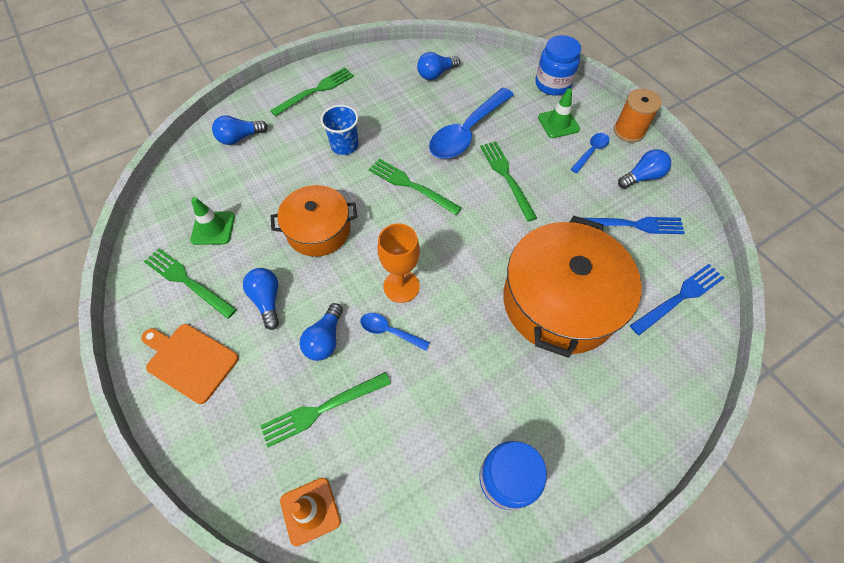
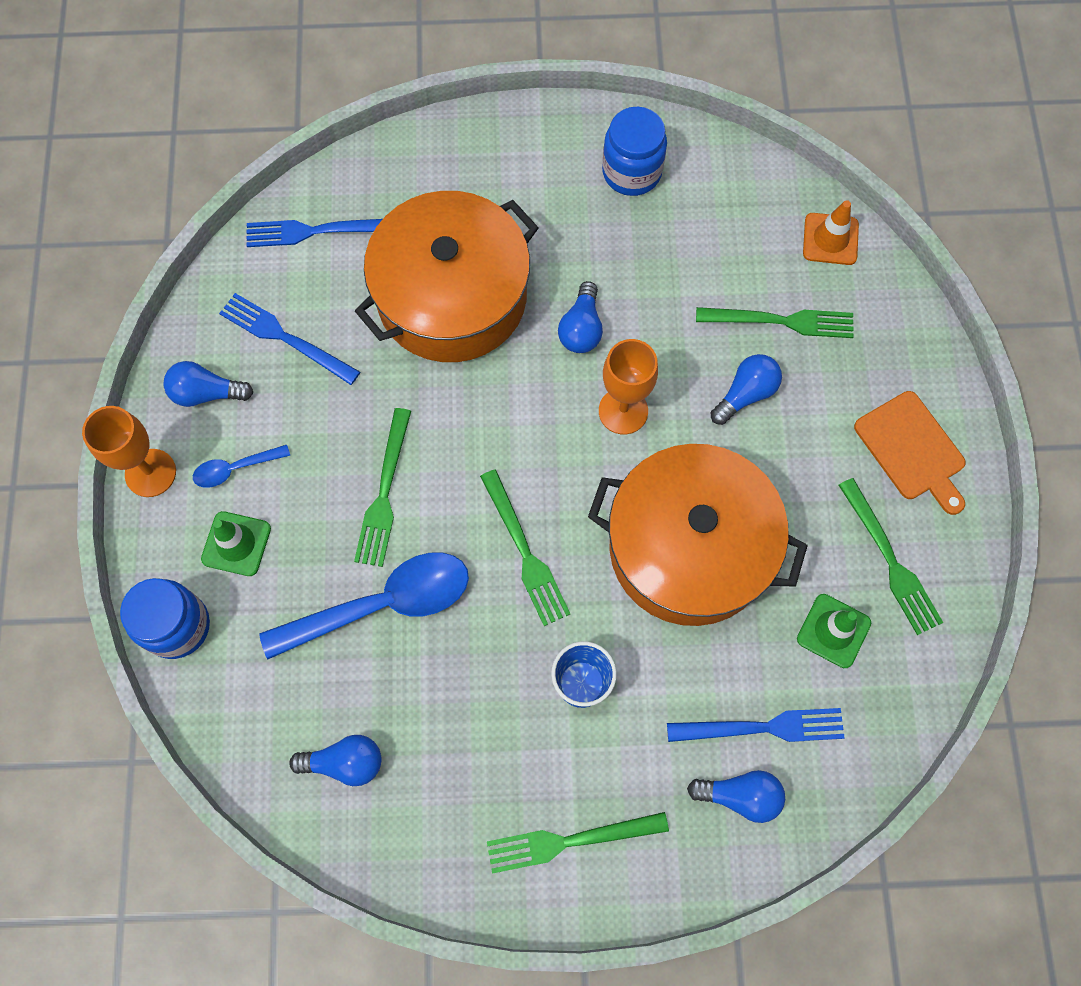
camera: 150 degrees left, 10 degrees up
blue light bulb [243,268,279,330] -> blue light bulb moved to [558,281,603,353]
orange pot [271,185,357,257] -> orange pot [588,444,808,626], size x1.65
blue spoon [360,313,430,350] -> none
orange spool [614,89,662,142] -> orange goblet [82,406,176,497]
none -> blue fork [667,708,845,742]

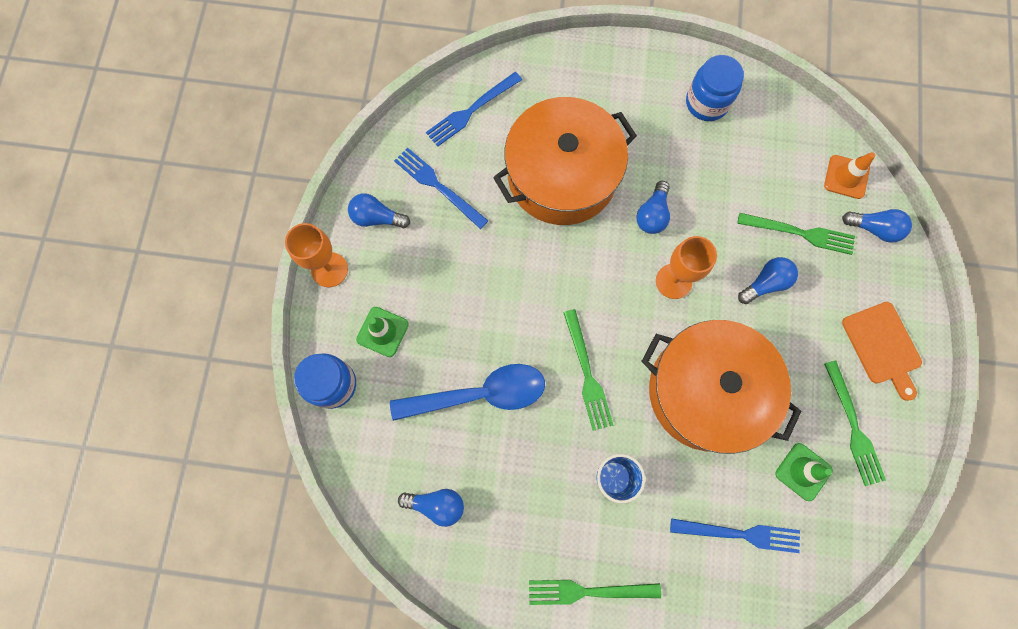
camera: 10 degrees right, 5 degrees up
blue spoon [193,445,290,488] -> none
blue fork [246,219,383,247] -> blue fork turned 45 degrees counterclockwise [426,72,522,147]
green fork [354,408,411,567] -> none
blue light bulb [687,770,785,823] -> blue light bulb moved to [842,209,912,243]

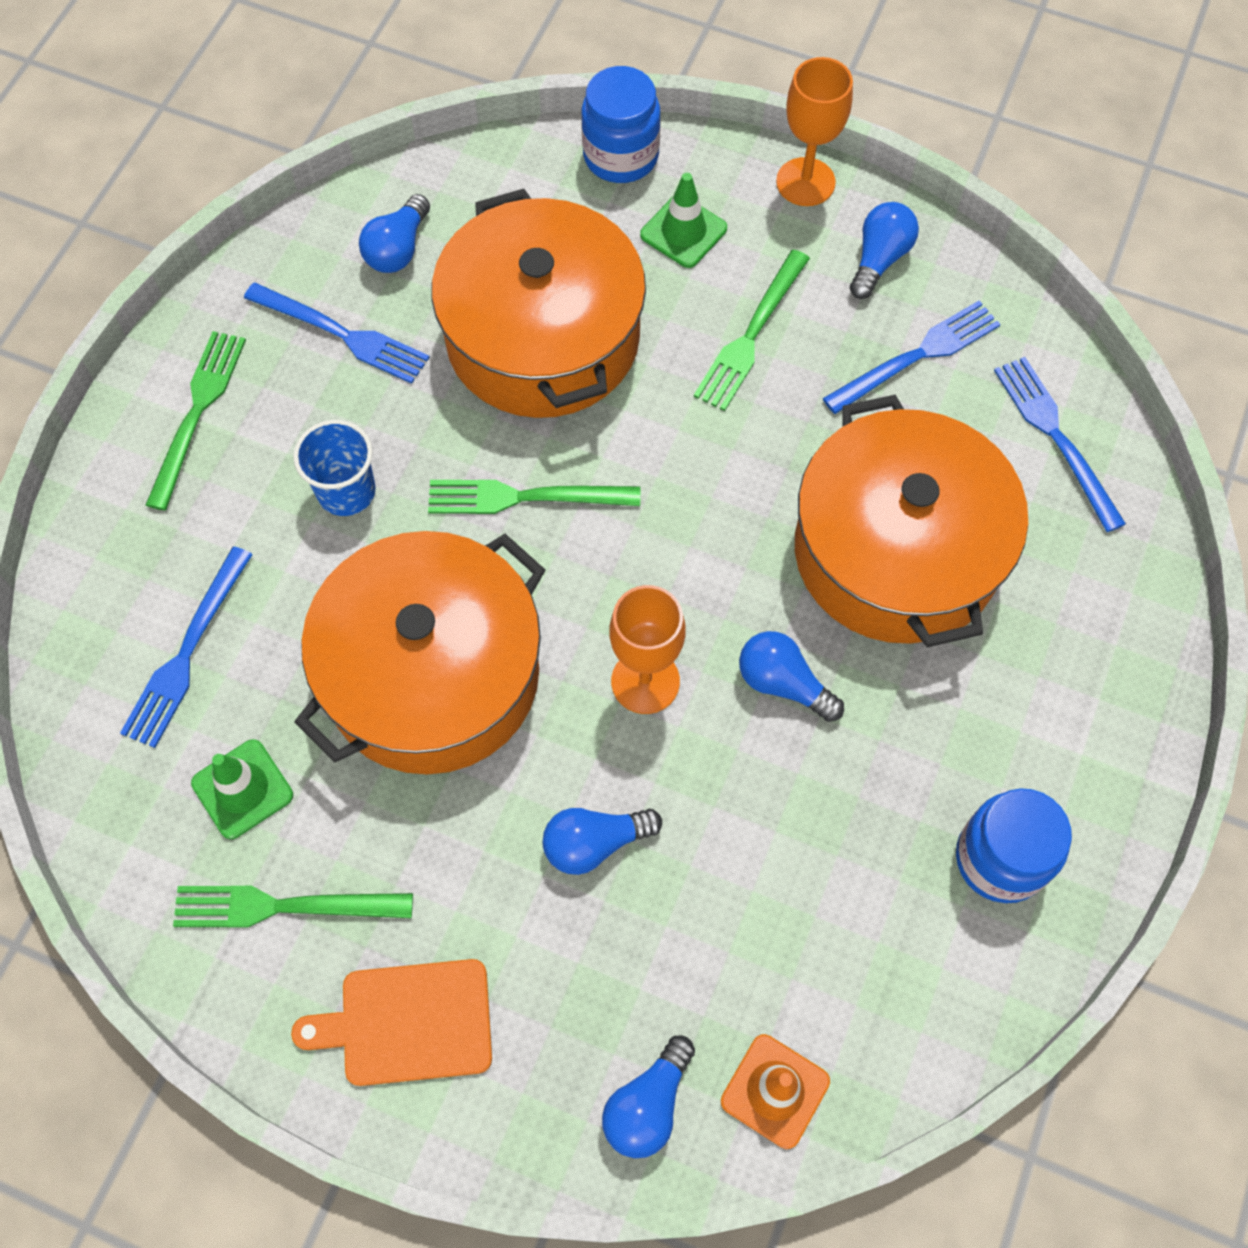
camera: 105 degrees right, 10 degrees down
blue spoon [390,364,545,421] -> orange pot [432,189,646,418]
green fork [737,213,855,255] -> green fork moved to [694,249,810,411]
blue light bulb [738,257,798,304] -> blue light bulb turned 90 degrees clockwise [543,808,662,875]
none -> blue fork [244,283,430,384]

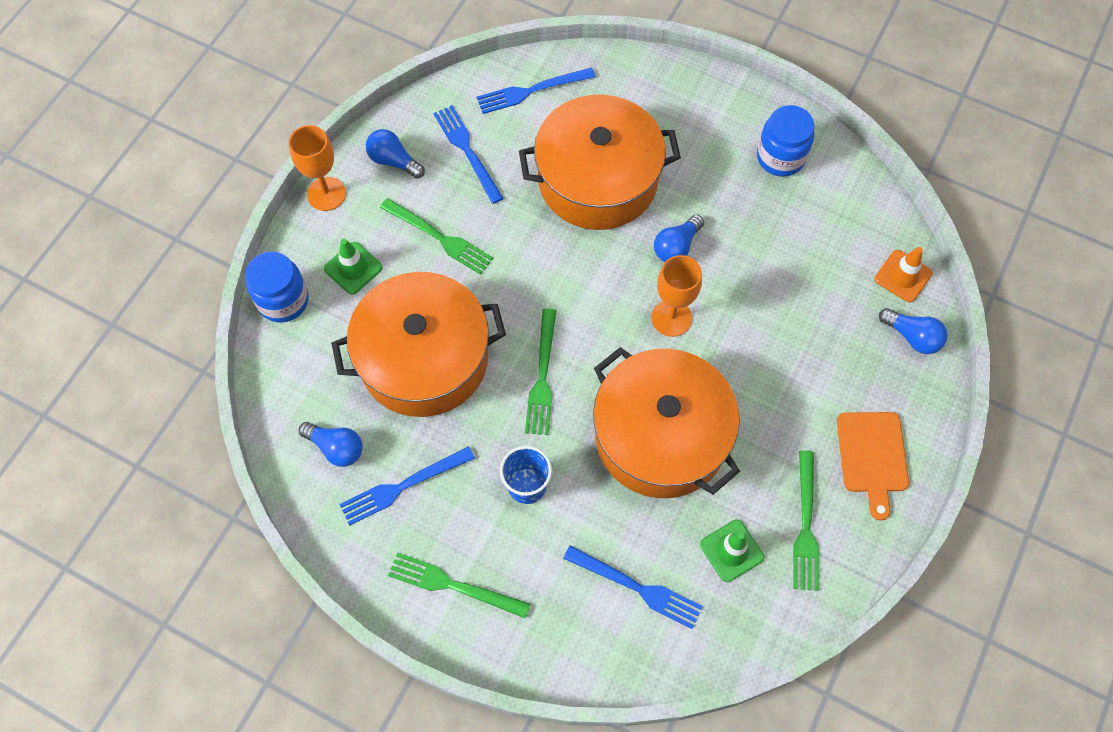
camera: 85 degrees left, 0 degrees up
blue fork [244,283,430,384] -> blue fork turned 150 degrees counterclockwise [340,446,475,526]
blue light bulb [543,808,662,875] -> none

